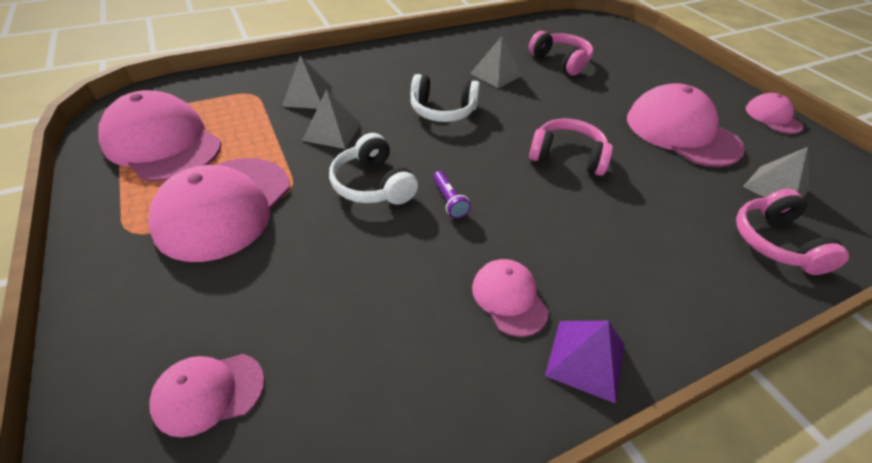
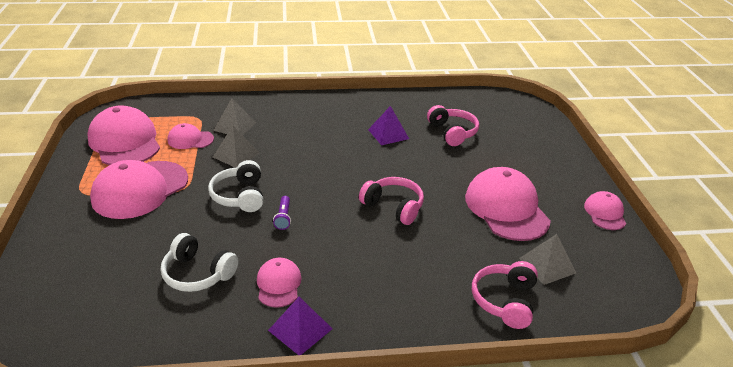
camera: 20 degrees right, 10 degrees down
pink cap [149,354,265,437] -> pink cap moved to [167,123,214,149]
white headphones [411,74,480,122] -> white headphones moved to [161,233,239,292]
grey pyramid [470,36,522,88] -> purple pyramid [368,106,409,145]

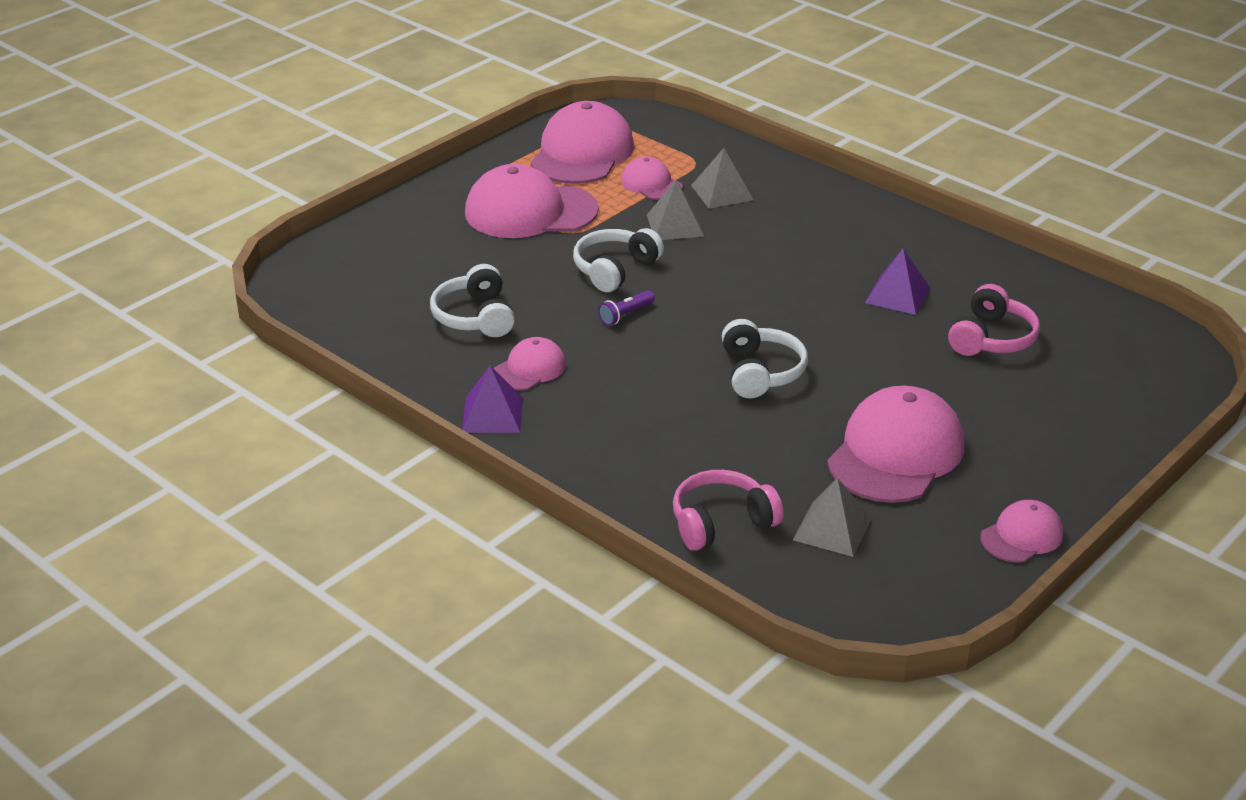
camera: 50 degrees right, 0 degrees up
pink headphones [359,177,424,225] -> white headphones [722,319,808,398]

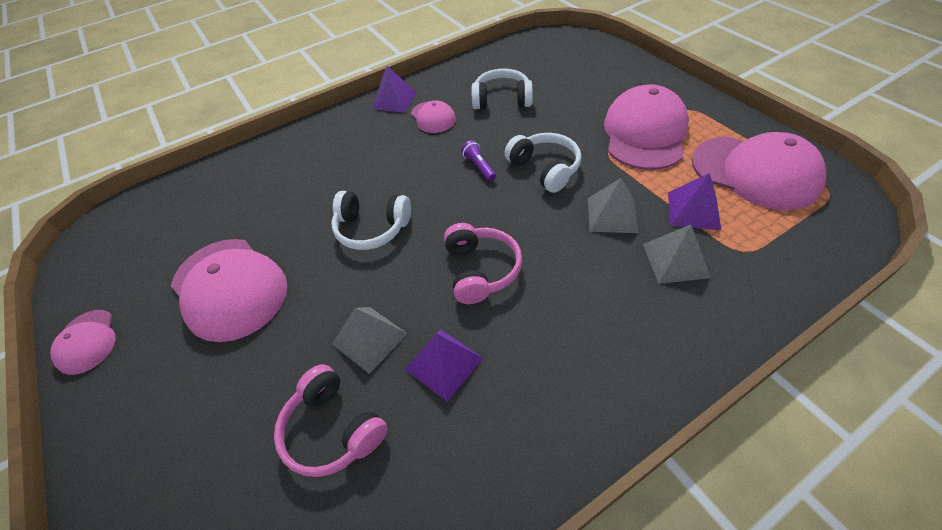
camera: 110 degrees right, 15 degrees up
pink cap [621,156,683,200] -> purple pyramid [668,173,721,230]
pink headphones [673,470,783,551] -> pink headphones moved to [444,223,522,304]
grey pyramid [793,478,872,557] -> grey pyramid moved to [332,307,408,374]

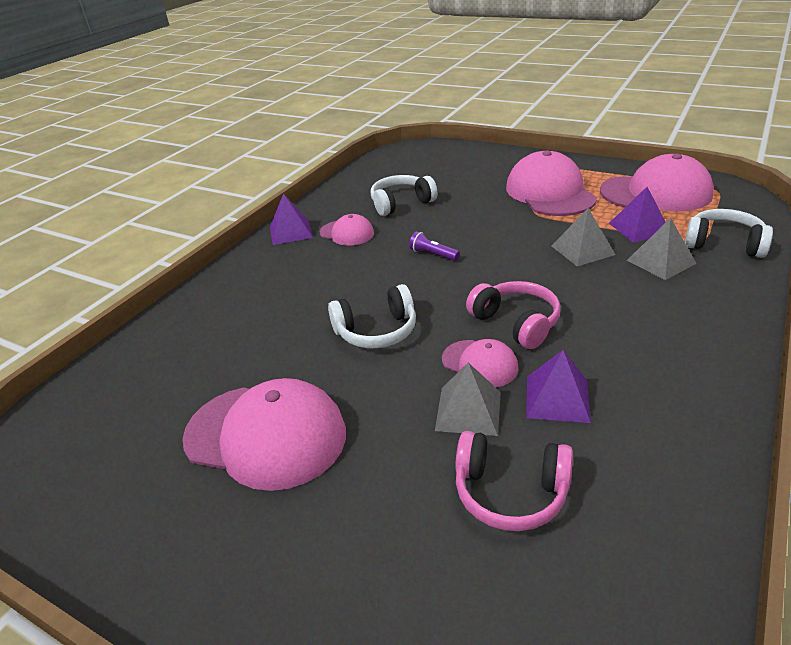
camera: 30 degrees left, 15 degrees down
pink cap [50,310,116,375] -> pink cap moved to [442,339,518,388]
white headphones [505,133,581,193] -> white headphones moved to [685,209,773,258]

